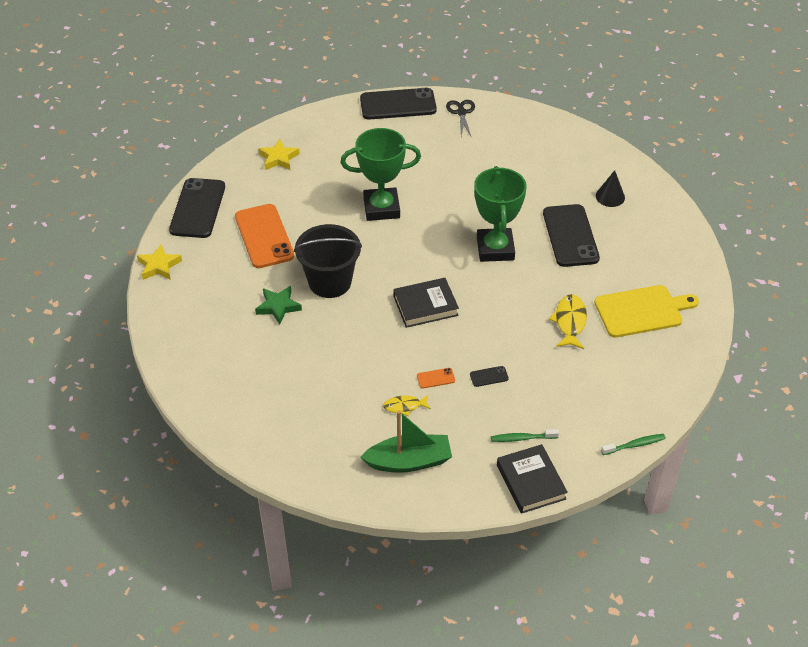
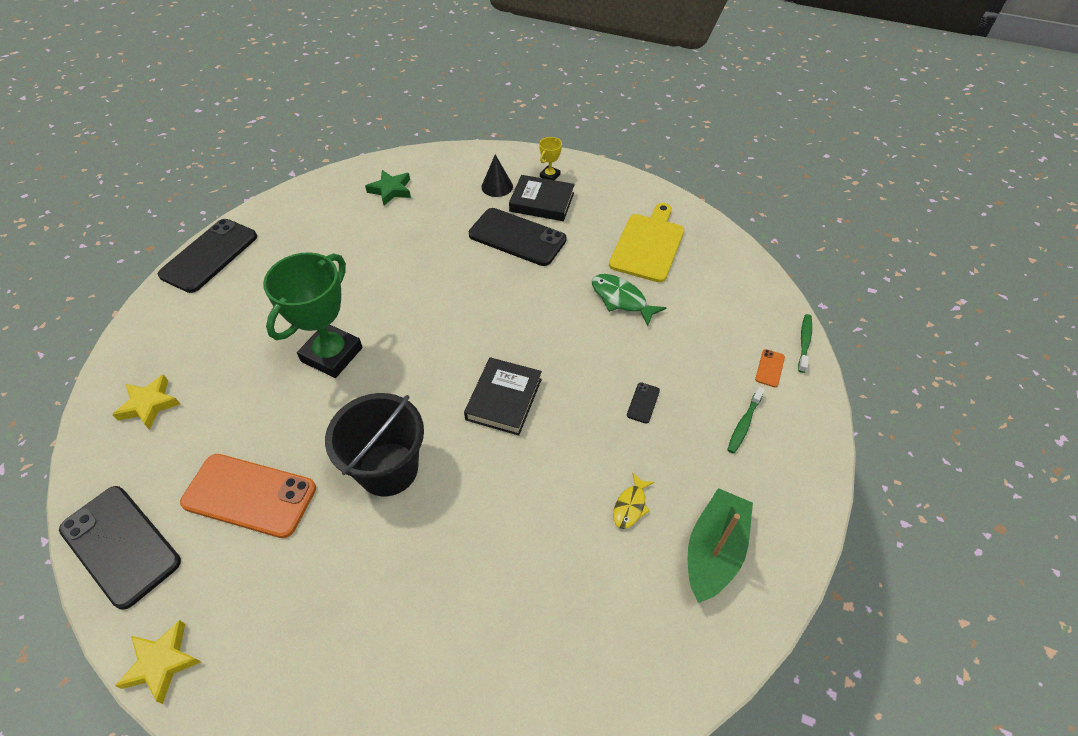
camera: 55 degrees left, 5 degrees up
green star [255,286,302,324] -> green star moved to [365,170,411,206]
orange phone [417,368,455,388] -> orange phone moved to [755,349,785,387]
black scissors [446,100,475,136] -> none
green trophy [474,166,527,262] -> none
black book [497,444,568,514] -> black book moved to [509,175,575,221]
yellow fish [549,294,587,349] -> green fish [592,274,667,326]
none -> yellow trophy [539,137,562,180]

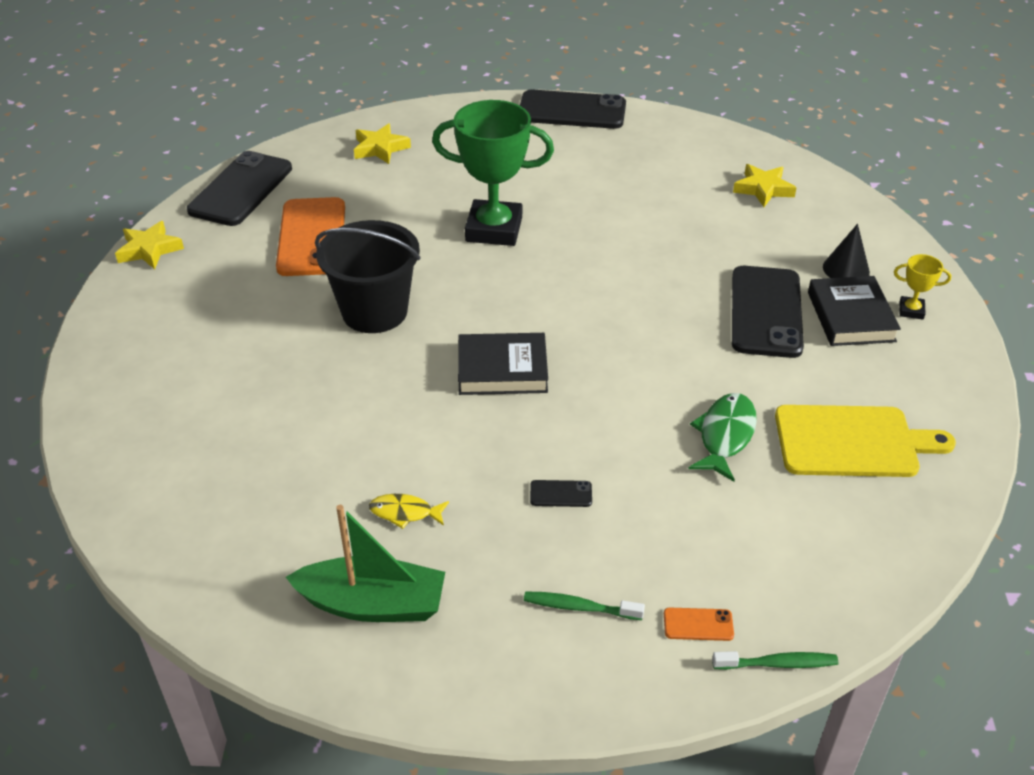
camera: 70 degrees right, 10 degrees down
green star [365,170,411,206] -> yellow star [733,164,796,207]

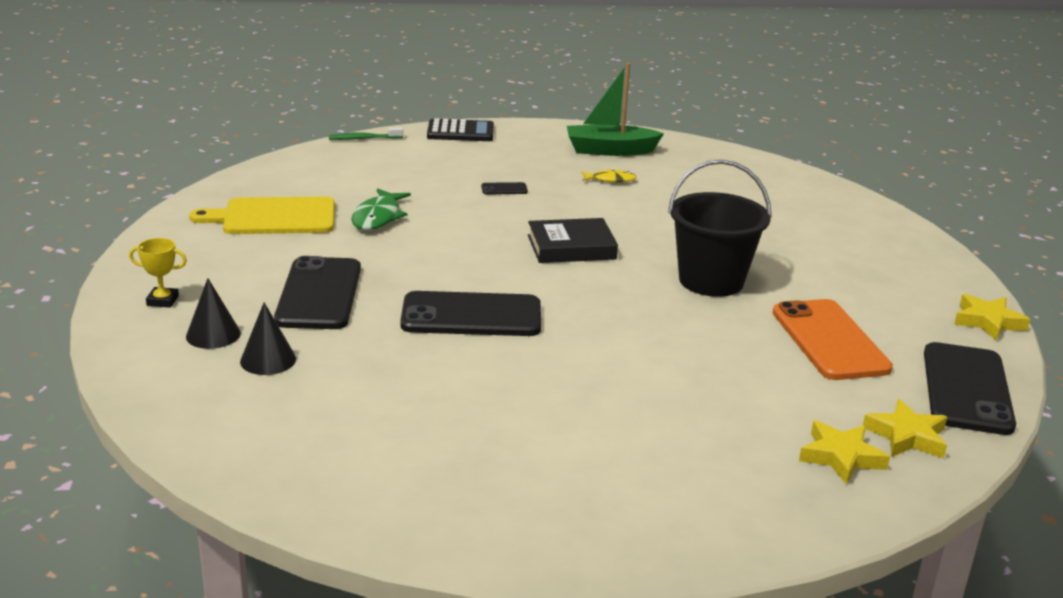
camera: 170 degrees right, 15 degrees down
green trophy [432,100,554,246] -> none
black phone [520,89,626,129] -> black phone moved to [400,291,541,336]
green toothbrush [524,591,645,620] -> none
orange phone [664,607,734,641] -> none
yellow star [733,164,796,207] -> yellow star moved to [863,399,947,458]
black book [808,276,901,346] -> none
none -> black cone [240,302,296,375]
none -> black calculator [427,118,494,141]

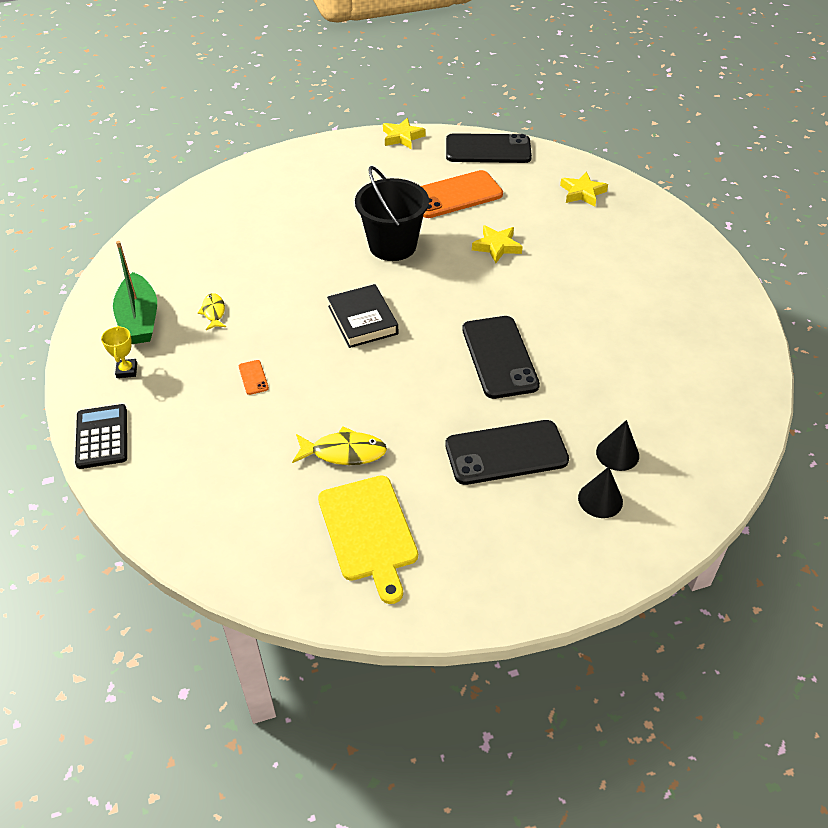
camera: 100 degrees left, 20 degrees up
yellow trophy [129,238,187,308] -> yellow trophy moved to [101,326,137,378]
green toothbrush [329,127,403,140] -> none
green fish [351,188,411,230] -> yellow fish [292,426,387,465]
black phone [481,182,528,194] -> orange phone [239,360,269,395]
yellow star [863,399,947,458] -> yellow star moved to [472,225,523,263]

